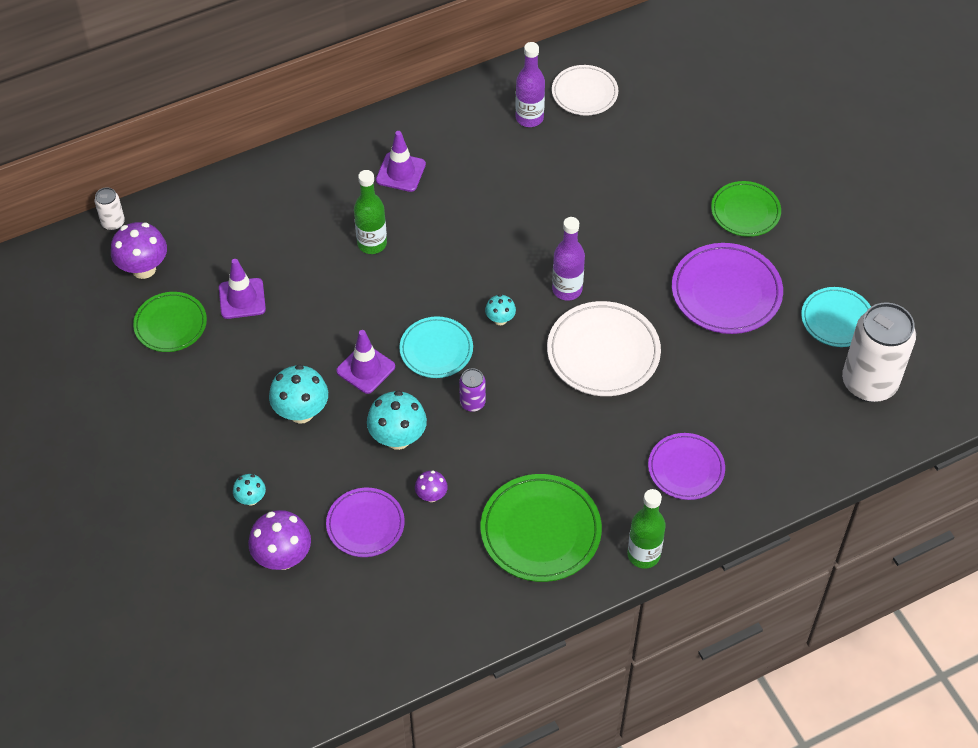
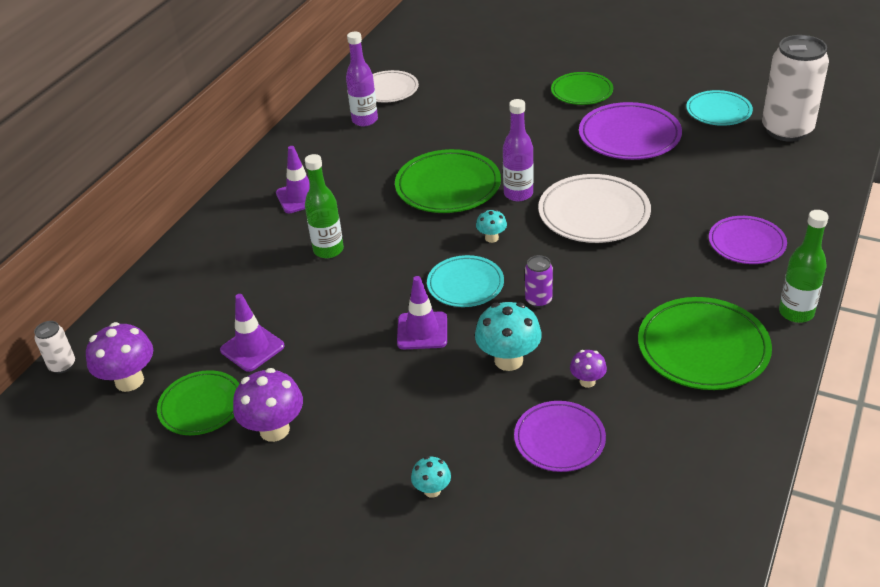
camera: 35 degrees left, 15 degrees down
purple mushroom [248,510,311,570] -> purple mushroom moved to [233,368,303,442]
turquoise mushroom [269,365,328,424] -> none
none -> green plate [395,149,501,213]

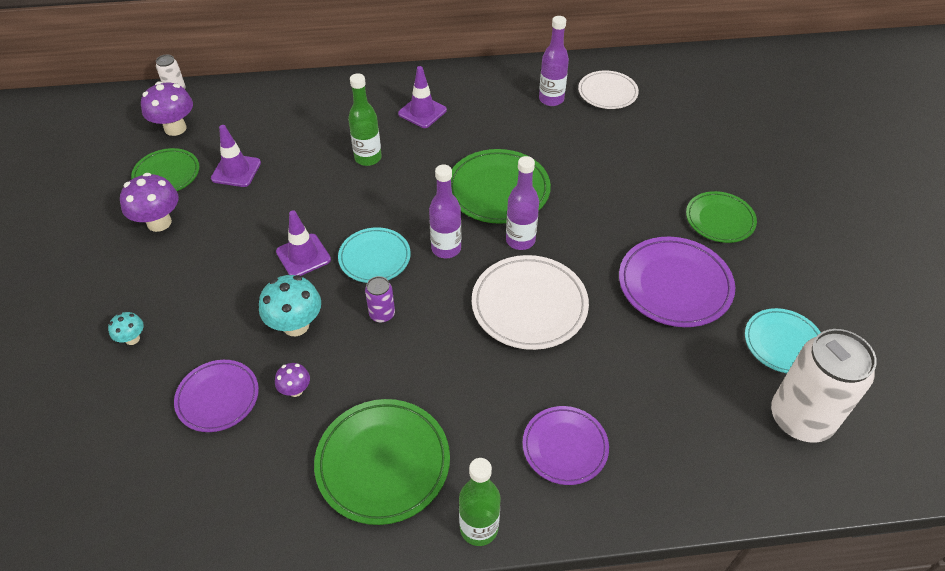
camera: 55 degrees right, 10 degrees up
turquoise mushroom [476,209,507,243] -> purple bottle [429,165,461,258]

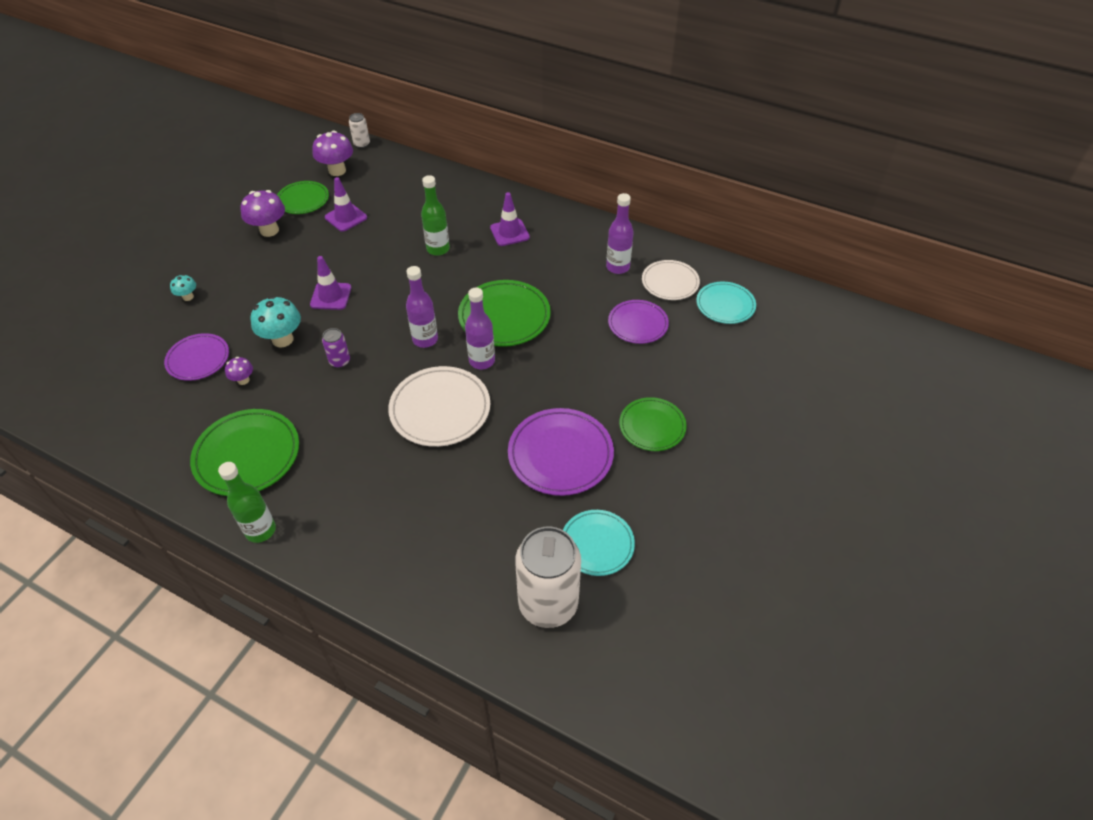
camera: 35 degrees right, 0 degrees up
turquoise plate [338,227,411,283] -> turquoise plate moved to [696,281,756,324]
purple plate [523,406,609,485] -> purple plate moved to [608,300,669,344]

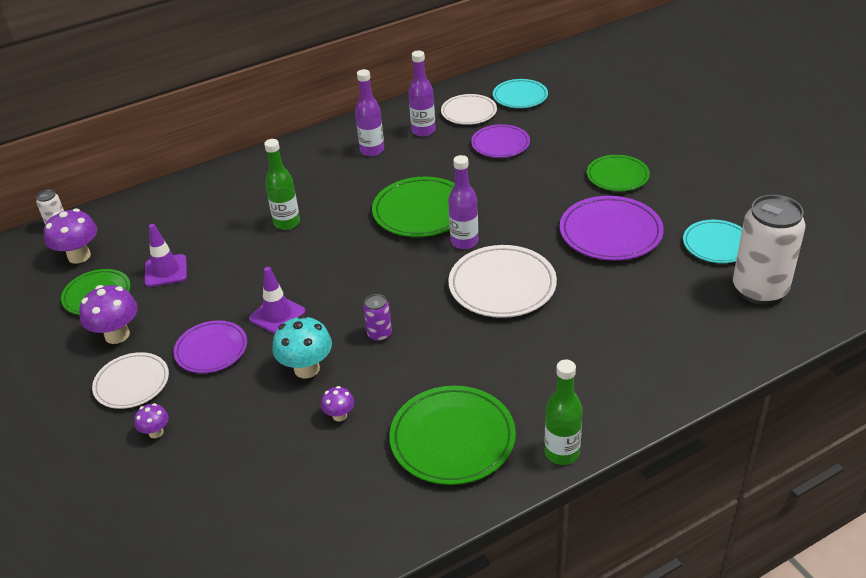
camera: 55 degrees left, 10 degrees down
purple plate [164,333,229,381] -> purple plate moved to [174,320,247,373]
turquoise mushroom [170,274,196,301] -> purple mushroom [134,403,169,438]
purple bottle [406,266,438,348] -> purple bottle moved to [355,69,384,156]
purple traffic cone [490,192,530,246] -> none
none -> white plate [92,352,169,409]

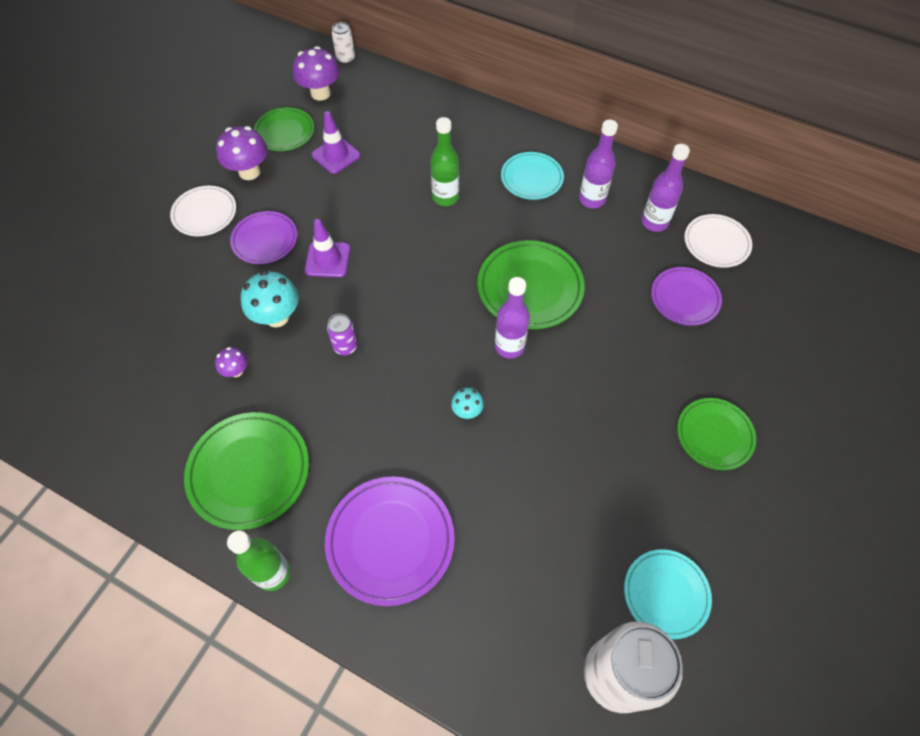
camera: 55 degrees right, 20 degrees up
purple mushroom [134,403,169,438] -> none
white plate [448,245,557,318] -> turquoise mushroom [451,388,484,419]
turquoise plate [493,79,548,108] -> turquoise plate moved to [501,152,564,200]
purple plate [560,196,664,261] -> purple plate moved to [325,477,455,606]

